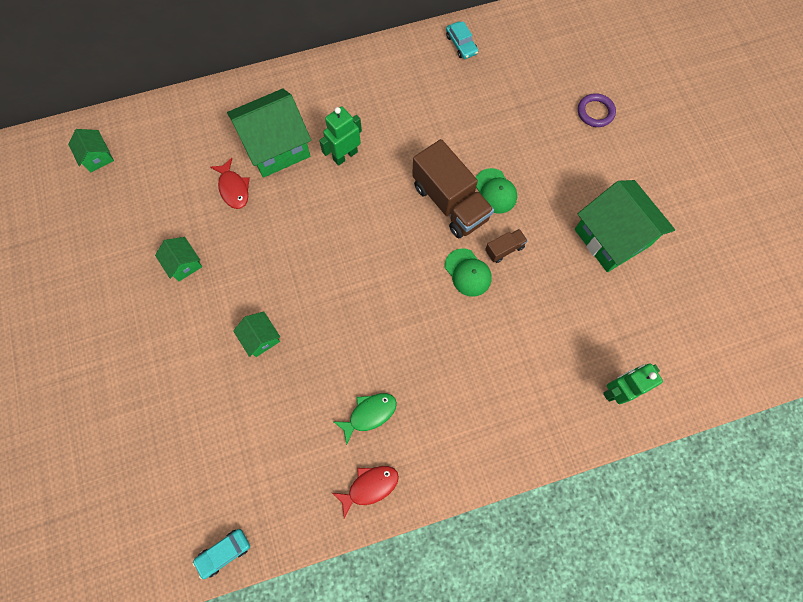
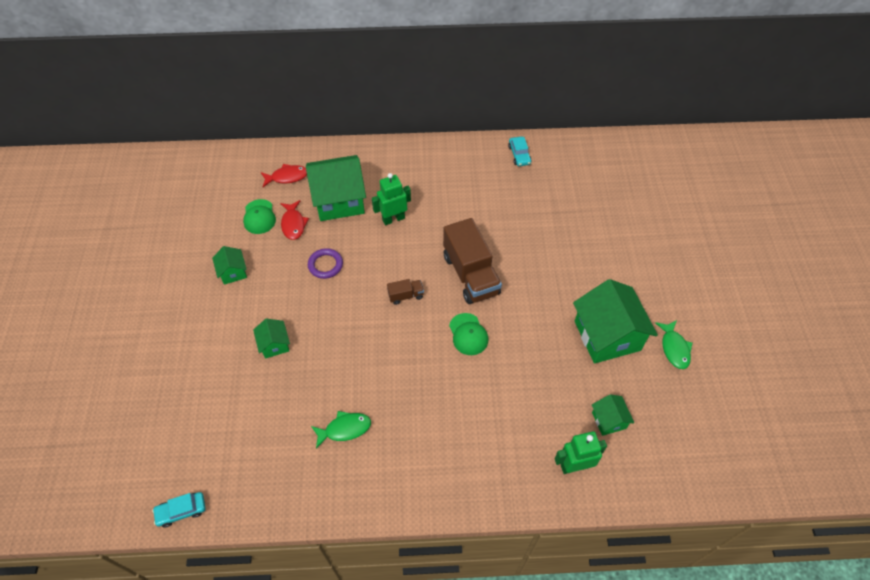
camera: 15 degrees right, 15 degrees down
green house [68,129,114,172] -> green house moved to [592,394,634,436]
red fish [332,466,399,518] -> red fish moved to [261,164,307,187]
green cap [476,168,517,214] -> green cap moved to [243,199,276,234]
brown truck [485,229,528,263] -> brown truck moved to [387,279,424,305]
purple ring [578,93,616,127] -> purple ring moved to [308,248,343,279]
none -> green fish [655,320,693,369]

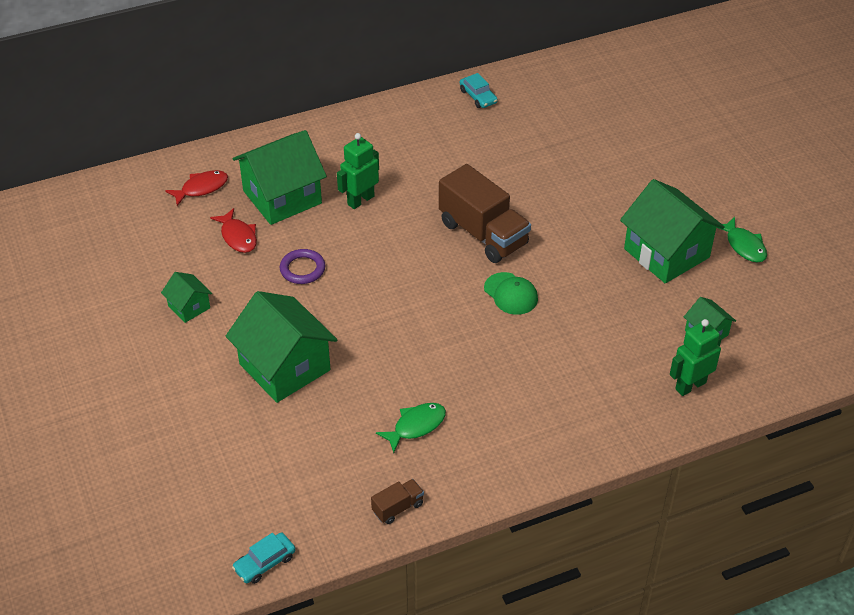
camera: 20 degrees left, 10 degrees down
green cap [243,199,276,234] -> none
green house [253,319,290,359] -> green house [226,291,337,403], size x2.07
brown truck [387,279,424,305] -> brown truck moved to [371,479,424,524]

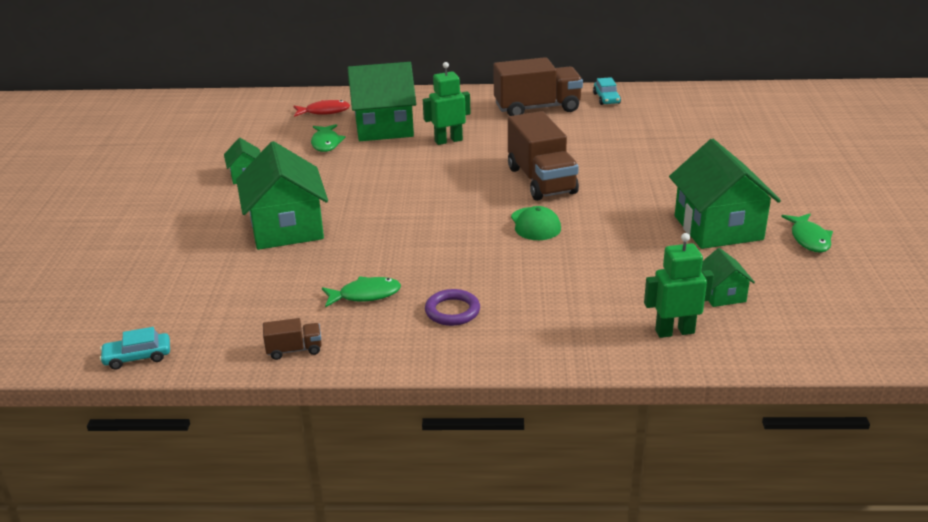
camera: 25 degrees right, 15 degrees down
red fish [210,208,257,253] -> green fish [311,124,346,152]
purple ring [280,249,325,284] -> purple ring moved to [425,289,480,326]
none -> brown truck [493,57,583,116]

